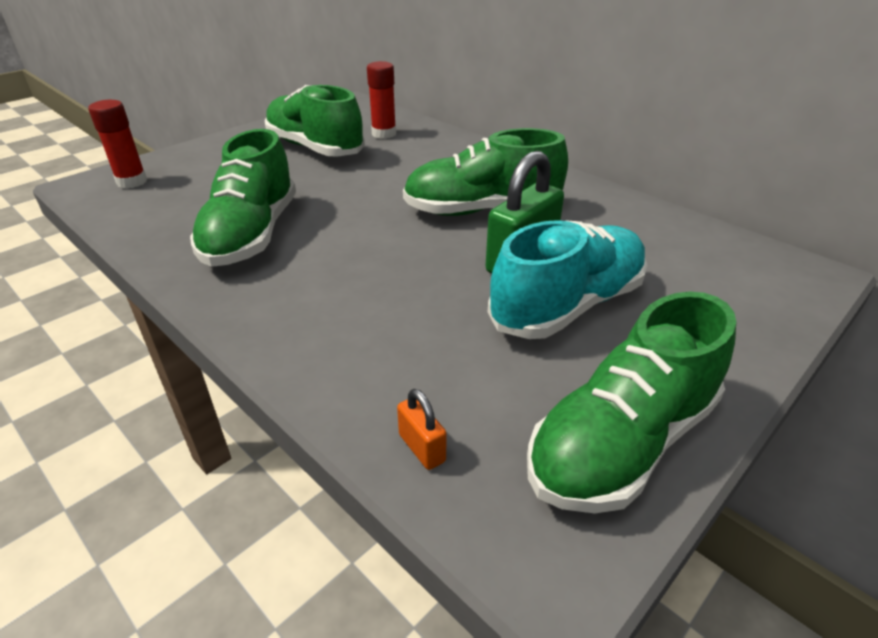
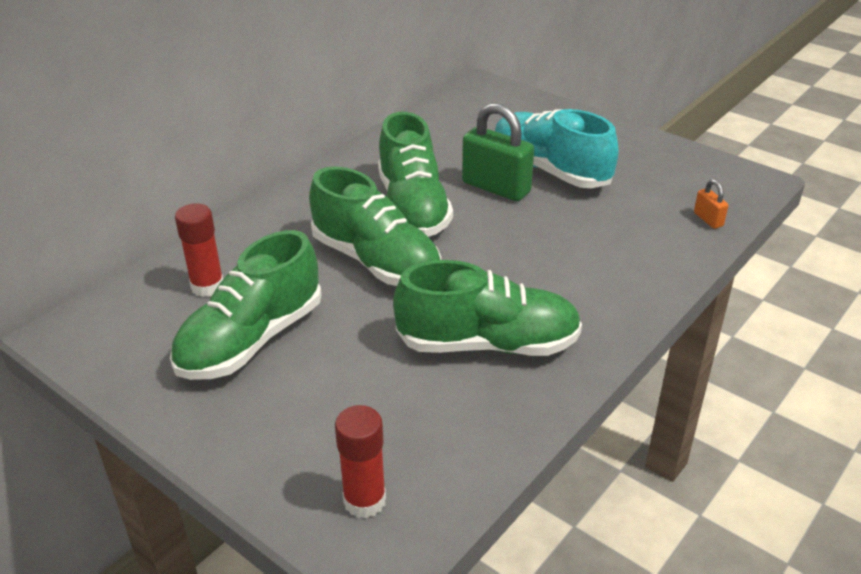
camera: 95 degrees left, 0 degrees up
orange padlock [397,389,447,470] -> orange padlock turned 75 degrees counterclockwise [694,179,729,229]
green shoe [527,292,736,513] -> green shoe moved to [309,166,441,286]

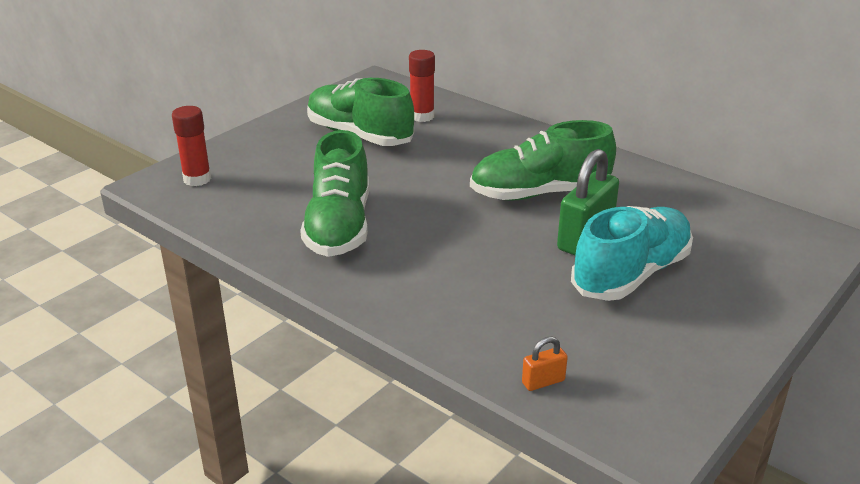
camera: 90 degrees right, 5 degrees down
green shoe [309,166,441,286] -> none

